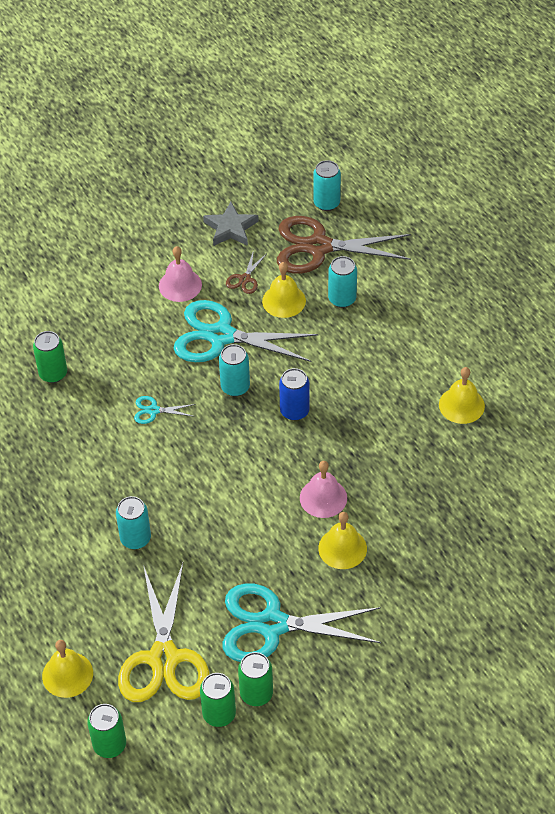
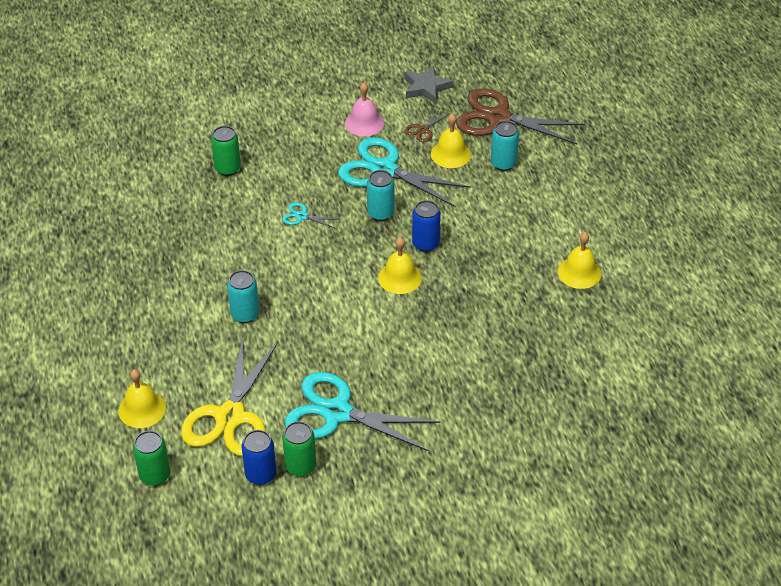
camera: 15 degrees right, 5 degrees down
green can [200,673,236,727] -> blue can [241,430,276,485]
pink bell [300,461,347,518] -> none
turquoise can [313,160,341,211] -> none
yellow bell [318,512,367,569] -> yellow bell moved to [378,237,422,294]

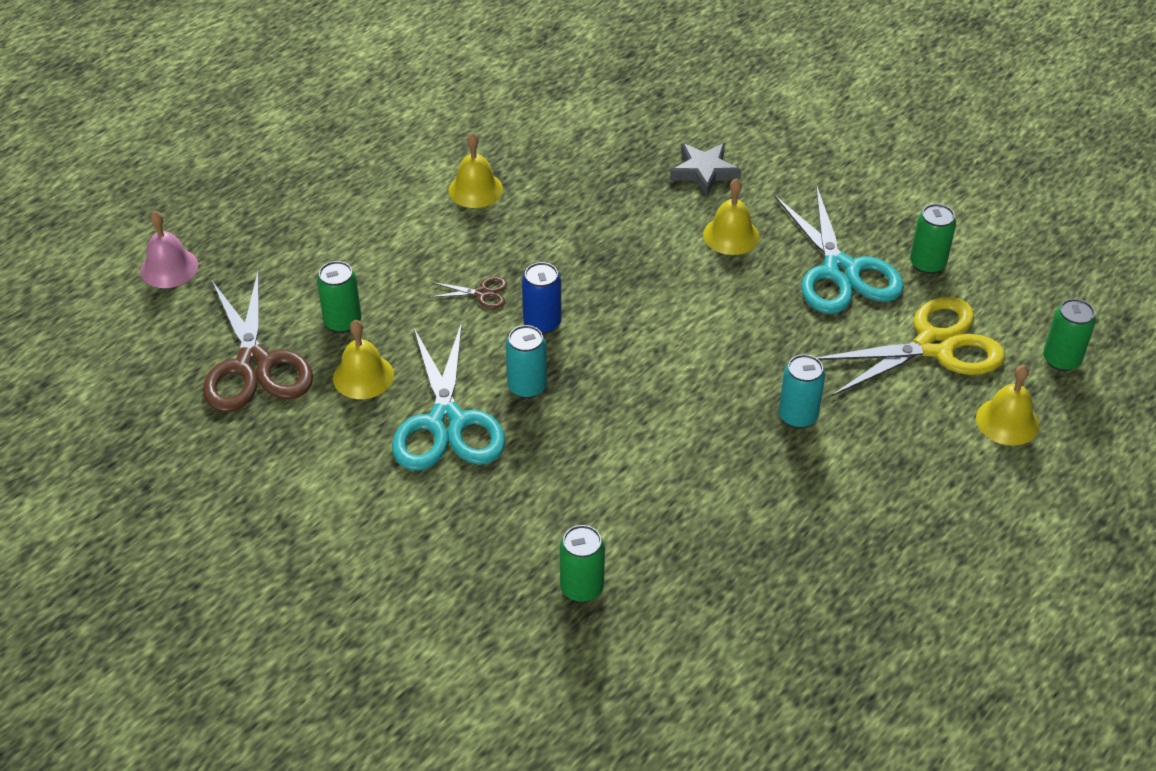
camera: 125 degrees left, 0 degrees up
blue can [241,430,276,485] -> none
turquoise scissors [282,202,338,229] -> none
pink bell [345,83,384,136] -> pink bell moved to [140,211,198,288]
yellow bell [378,237,422,294] -> yellow bell moved to [703,178,759,255]
brown scissors [404,108,451,142] -> brown scissors moved to [430,277,507,309]
grey star [405,65,453,104] -> grey star moved to [670,143,741,196]
turquoise can [491,121,519,171] -> green can [317,261,362,333]

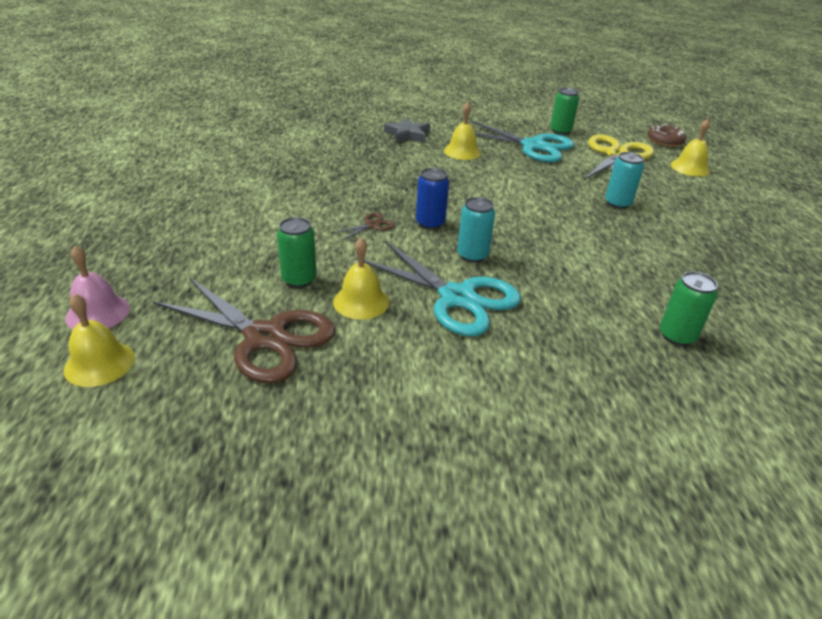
camera: 45 degrees left, 10 degrees down
yellow bell [448,133,503,208] -> yellow bell moved to [64,294,135,387]
green can [1043,299,1096,371] -> brown donut [647,124,686,147]

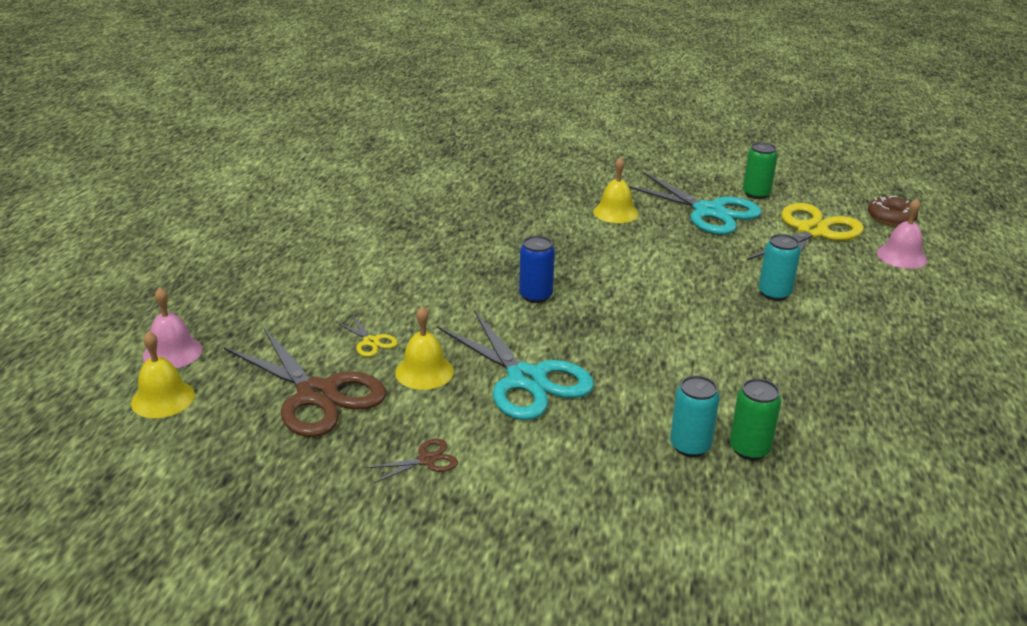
camera: 15 degrees right, 5 degrees down
green can [277,217,317,288] -> yellow scissors [337,316,398,357]
brown scissors [332,212,395,241] -> brown scissors moved to [366,439,458,483]
grey star [384,117,430,143] -> none
turquoise can [457,197,495,263] -> turquoise can moved to [670,376,720,457]
yellow bell [670,119,710,176] -> pink bell [877,198,927,269]

